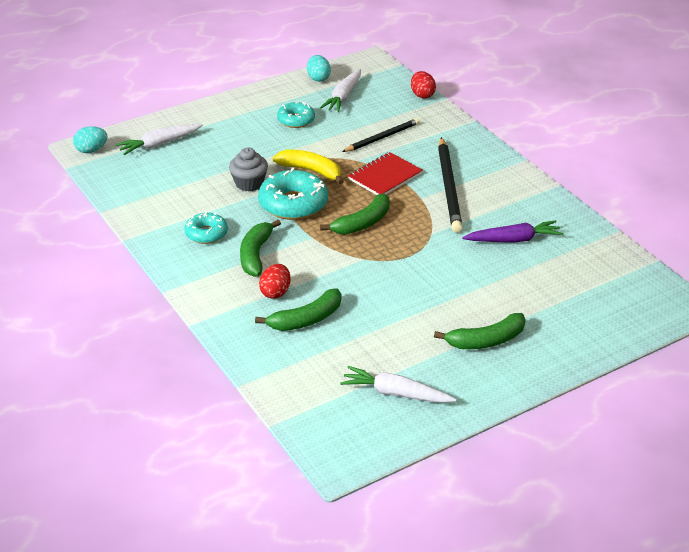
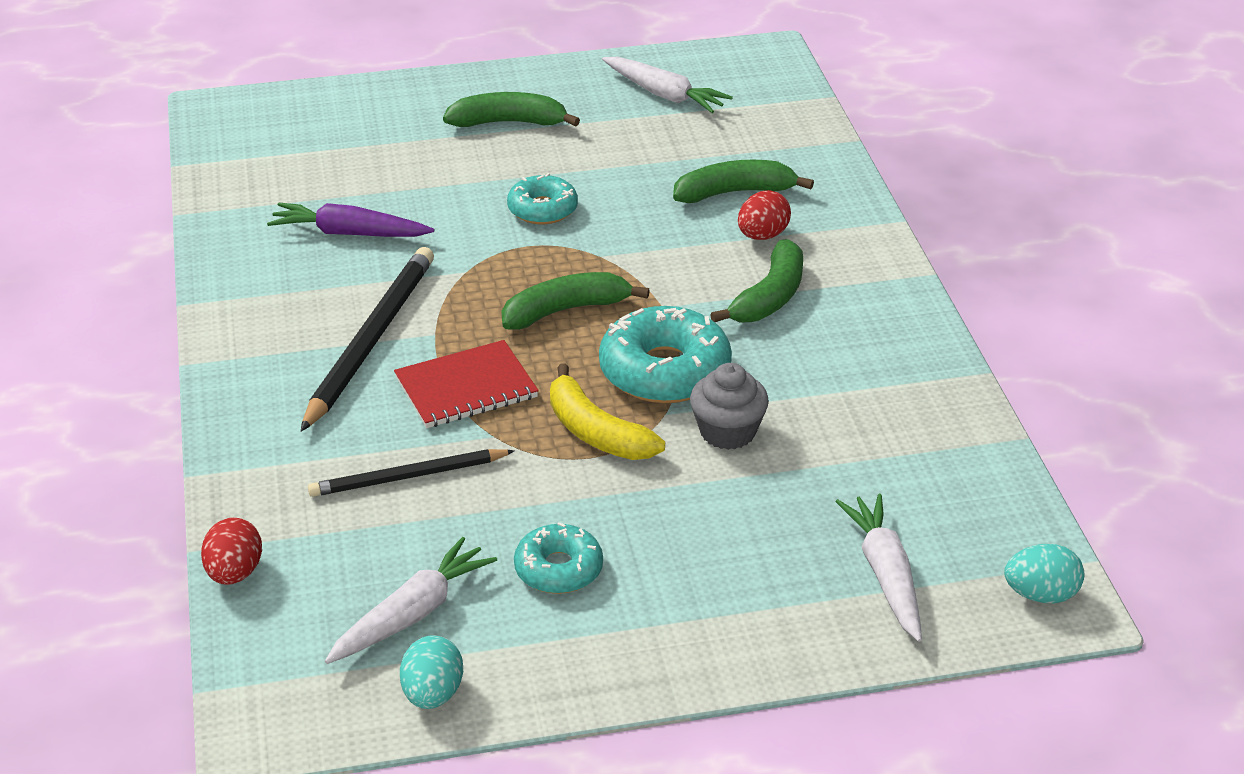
camera: 160 degrees left, 0 degrees up
white carrot [116,124,203,155] -> white carrot turned 90 degrees counterclockwise [836,494,922,642]
turquoise donut [184,213,228,244] -> turquoise donut moved to [507,173,578,224]

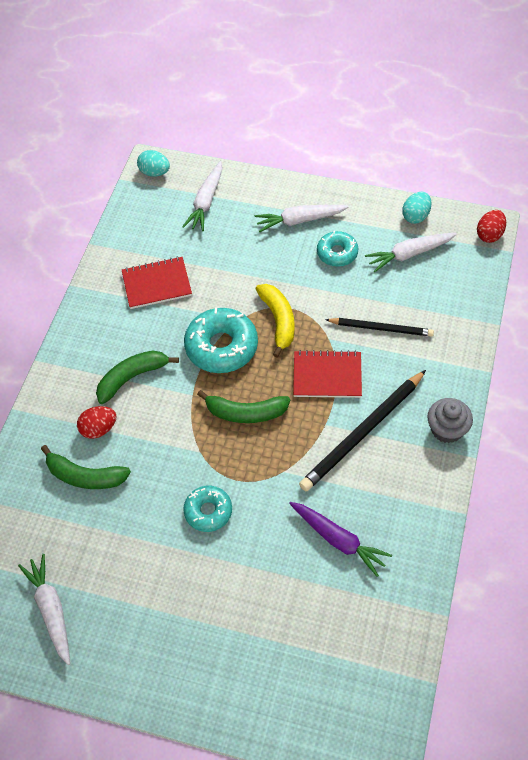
camera: 150 degrees left, 20 degrees up
red egg [201,517,262,585] -> red egg moved to [477,210,506,243]
green banana [443,92,580,127] -> none
grey cupcake [690,363,769,450] -> grey cupcake moved to [427,398,473,443]
none -> red notebook [122,256,192,309]
none -> white carrot [255,205,349,232]

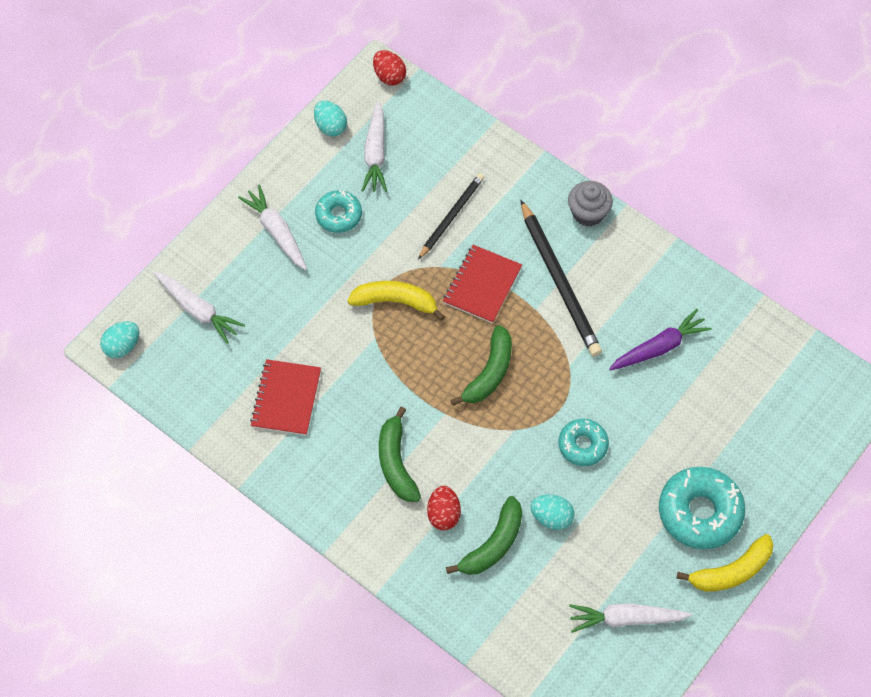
camera: 70 degrees left, 5 degrees up
turquoise donut [184,308,258,373] -> turquoise donut moved to [659,467,745,549]
white carrot [255,205,349,232] -> white carrot turned 135 degrees clockwise [238,185,307,270]
none -> turquoise egg [530,495,575,530]
none -> yellow banana [677,534,773,592]

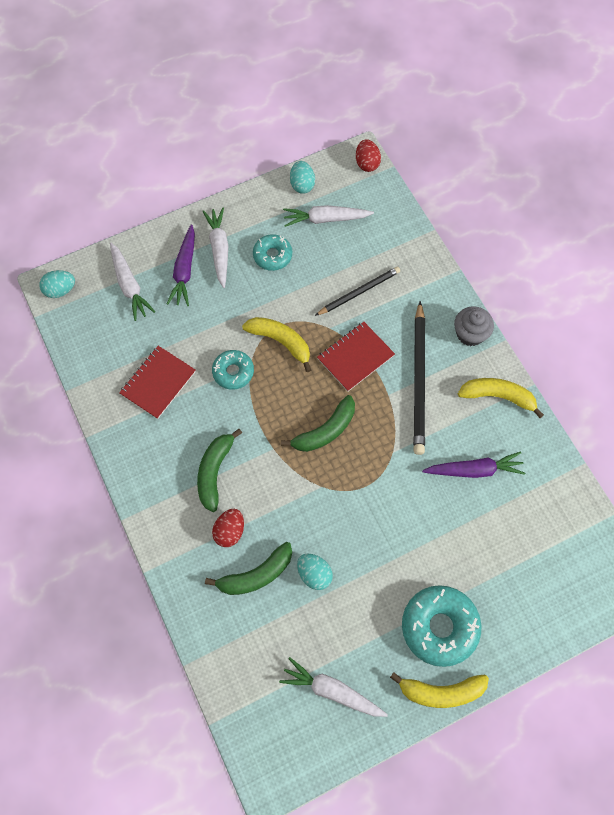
camera: 25 degrees right, 5 degrees up
white carrot [361,101,387,192] -> white carrot turned 60 degrees clockwise [283,205,374,227]
turquoise donut [558,419,609,466] -> turquoise donut moved to [212,350,254,390]
none -> purple carrot [167,224,195,306]
none -> yellow banana [458,378,544,418]

